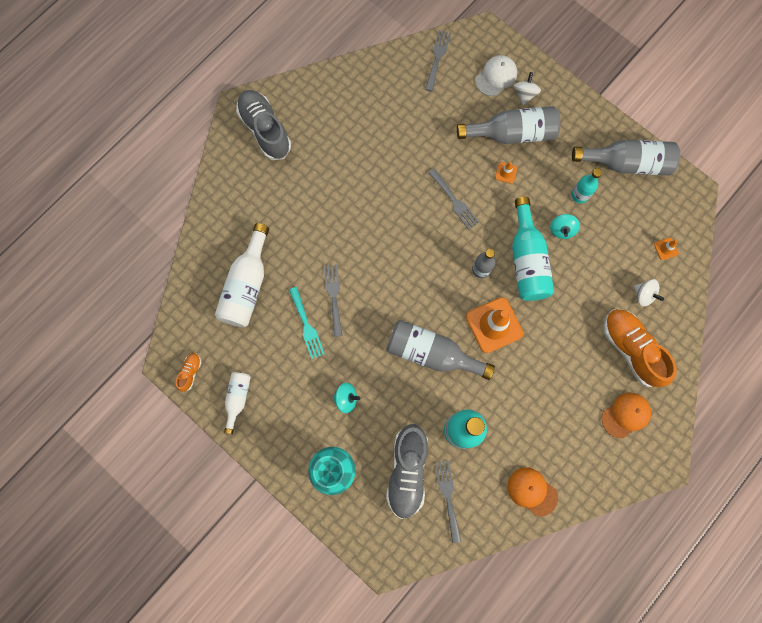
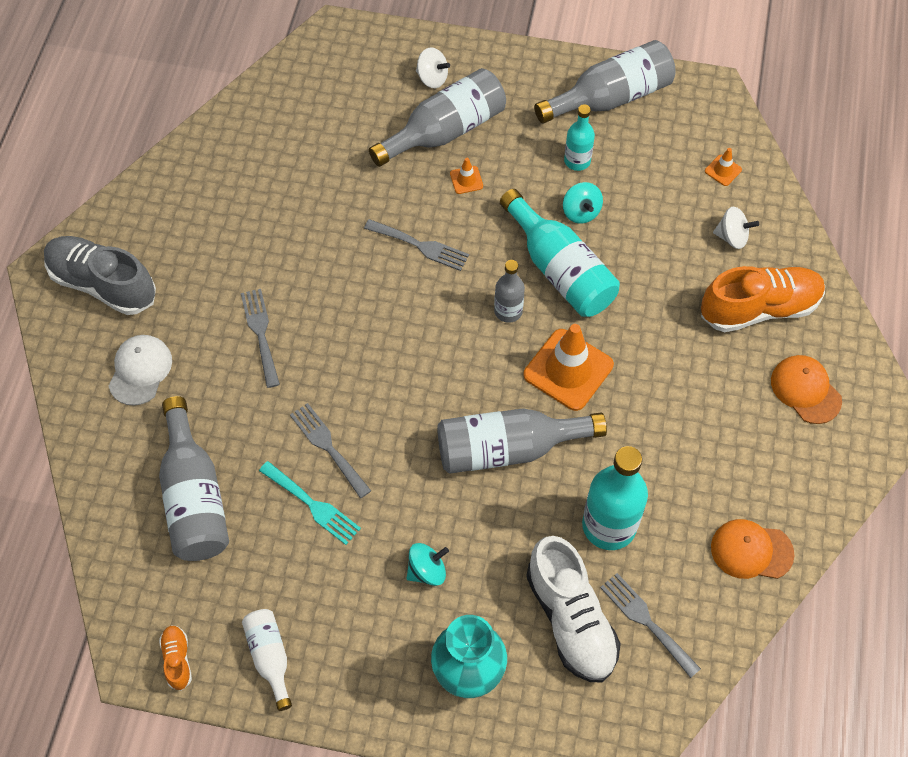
camera: 30 degrees left, 15 degrees down
white bottle [215,223,269,327] -> grey bottle [159,396,229,561]
grey shoe [386,424,428,519] -> white shoe [526,536,621,682]
grey fork [425,30,451,91] -> grey fork moved to [241,289,280,388]
white cap [475,55,517,96] -> white cap moved to [109,335,172,406]
white spinning top [514,72,541,105] -> white spinning top turned 135 degrees clockwise [416,47,450,88]
orange cap [602,393,651,438] -> orange cap turned 60 degrees counterclockwise [771,355,842,424]
orange shoe [604,309,677,387] -> orange shoe turned 135 degrees clockwise [701,266,825,332]

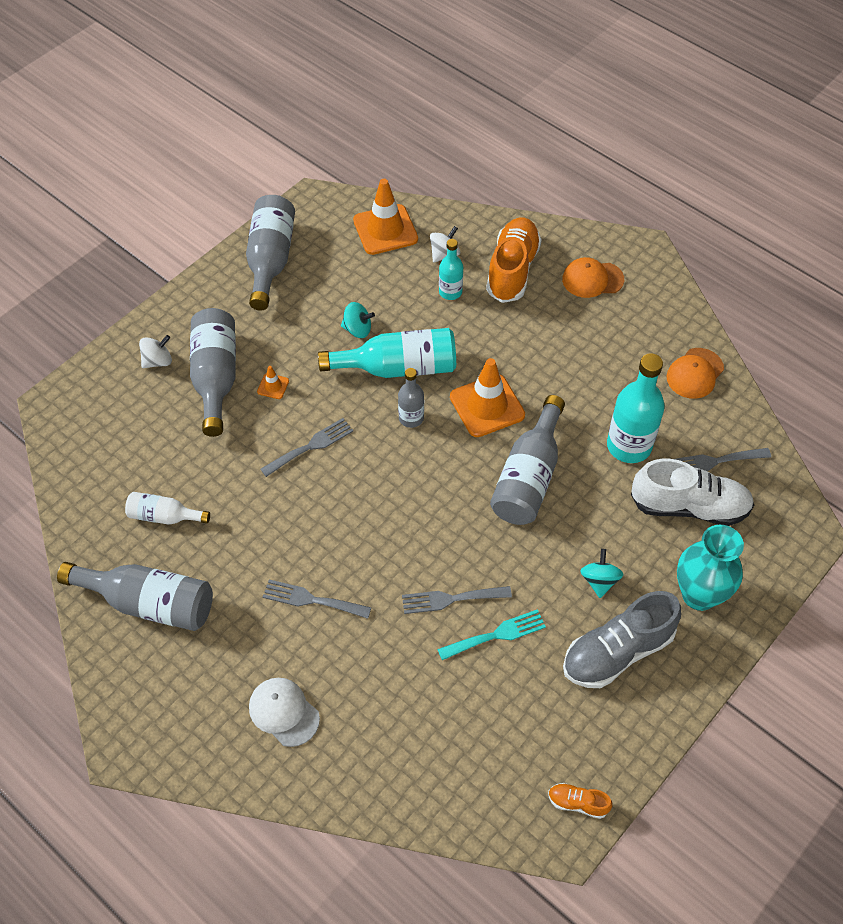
camera: 60 degrees left, 5 degrees down
grey shoe [44,236,156,315] -> grey shoe moved to [563,591,681,688]
grey bottle [159,396,229,561] -> grey bottle moved to [57,562,213,631]
white bottle [242,609,292,711] -> white bottle moved to [125,492,210,525]
turquoise bottle [564,104,595,171] -> turquoise bottle moved to [439,239,463,300]
orange traffic cone [705,148,742,186] -> orange traffic cone [353,179,418,255], size x2.26

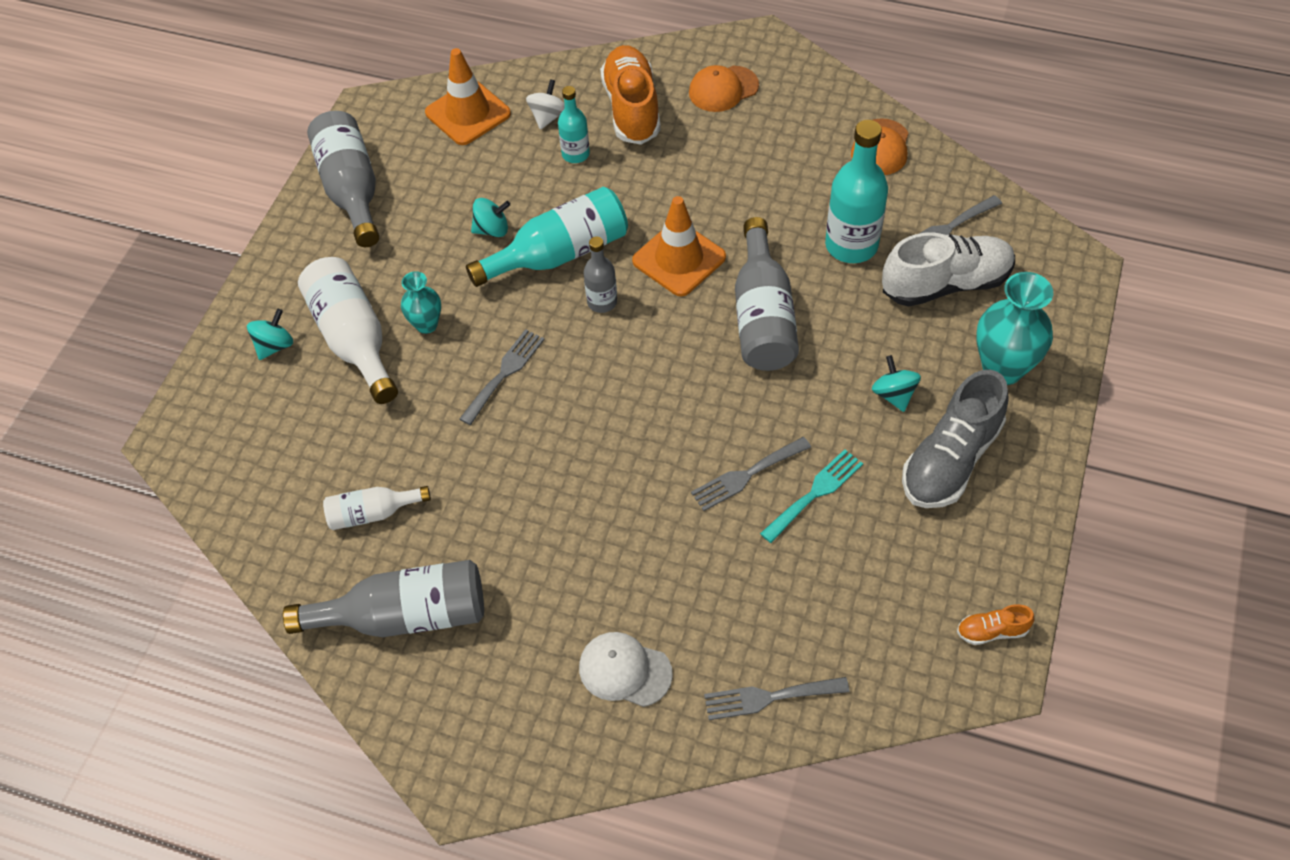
camera: 20 degrees left, 0 degrees up
white spinning top [139,335,172,368] -> turquoise spinning top [247,309,293,360]
grey bottle [190,308,236,437] -> white bottle [298,257,398,404]
orange traffic cone [257,366,289,399] -> turquoise vase [401,271,441,334]
grey fork [263,579,371,619] -> grey fork moved to [704,677,850,720]

